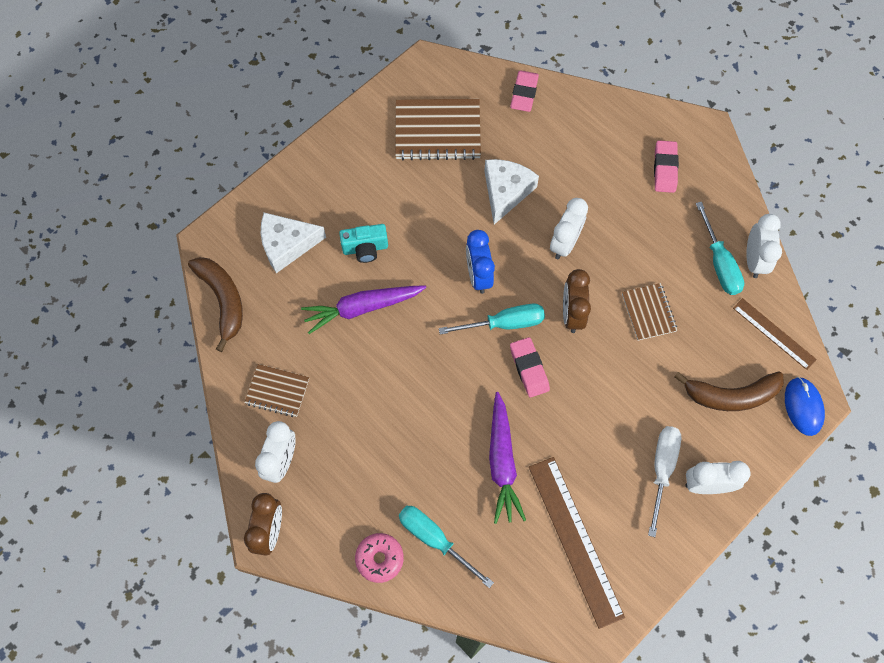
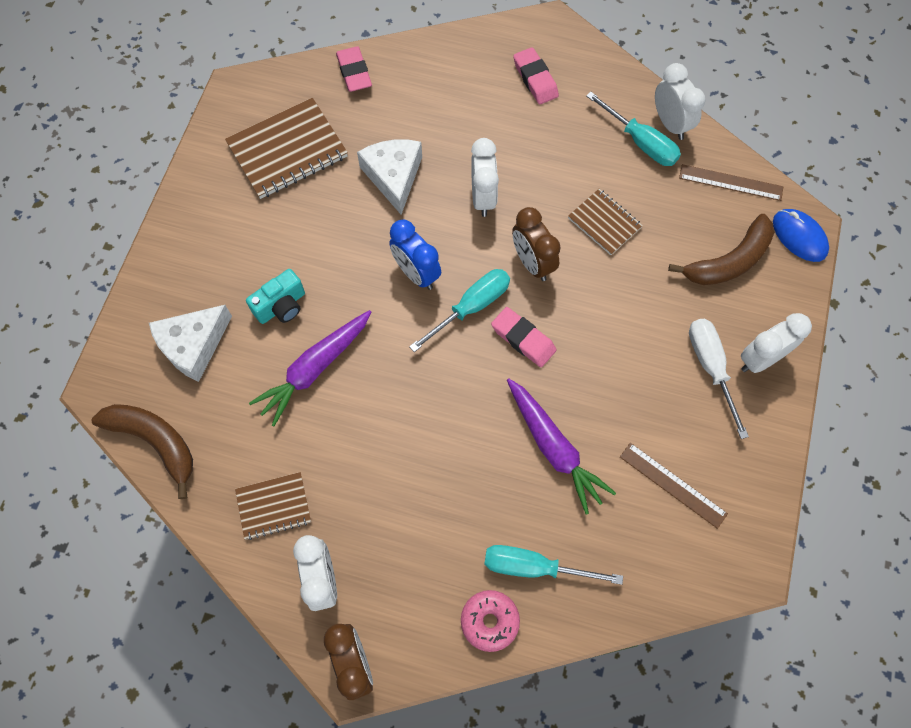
camera: 30 degrees left, 0 degrees up
brown ruler [529,457,625,629] -> brown ruler [620,443,728,529], size x0.59

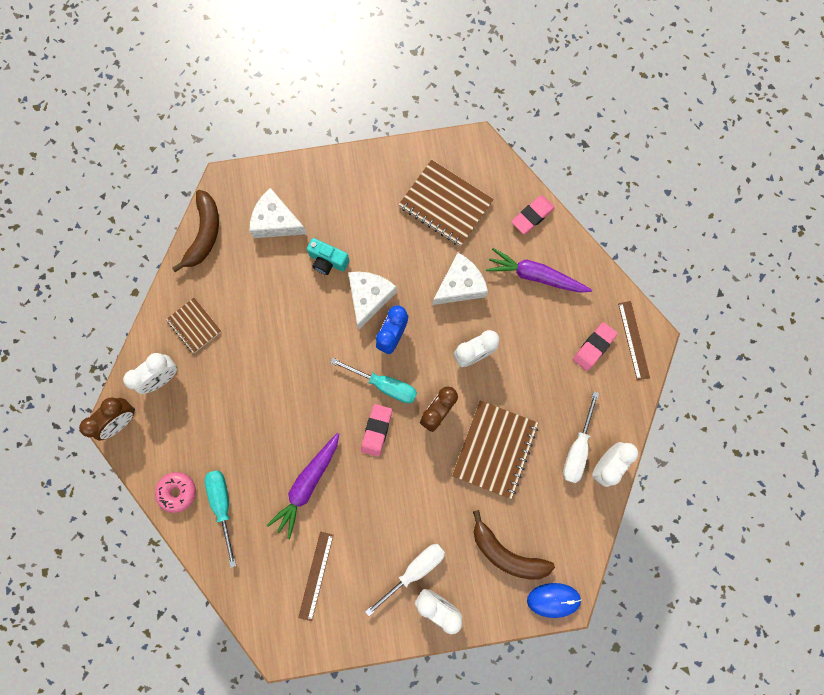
camera: 65 degrees right, 10 degrees up
purple carrot [249,310,371,426] -> purple carrot moved to [486,248,592,293]
brown notebook [568,189,643,255] -> brown notebook [452,400,538,499], size x1.72
turquoise screwdriver [586,92,681,166] -> white screwdriver [563,392,599,483]
brown ruler [679,164,783,201] -> brown ruler moved to [618,301,650,380]
blue mouse [773,209,829,262] -> blue mouse turned 60 degrees clockwise [527,583,582,618]
none -> white cheese [348,272,397,329]

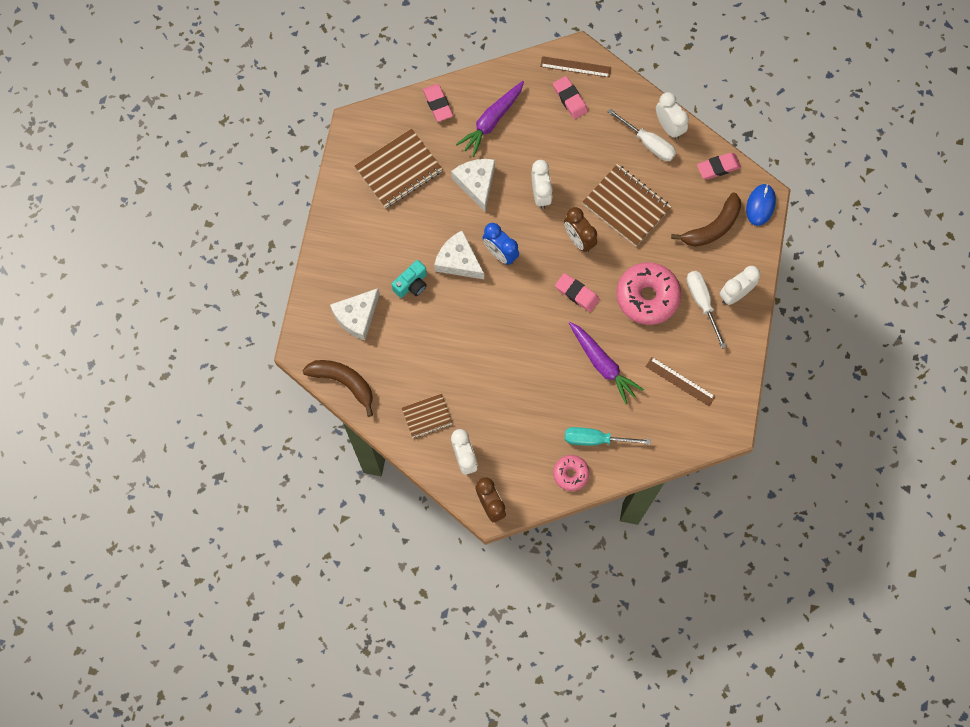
camera: 70 degrees left, 5 degrees down
turquoise screwdriver [330,358,417,403] -> none
none -> pink donut [616,262,681,325]
none -> pink eraser [697,152,741,180]

